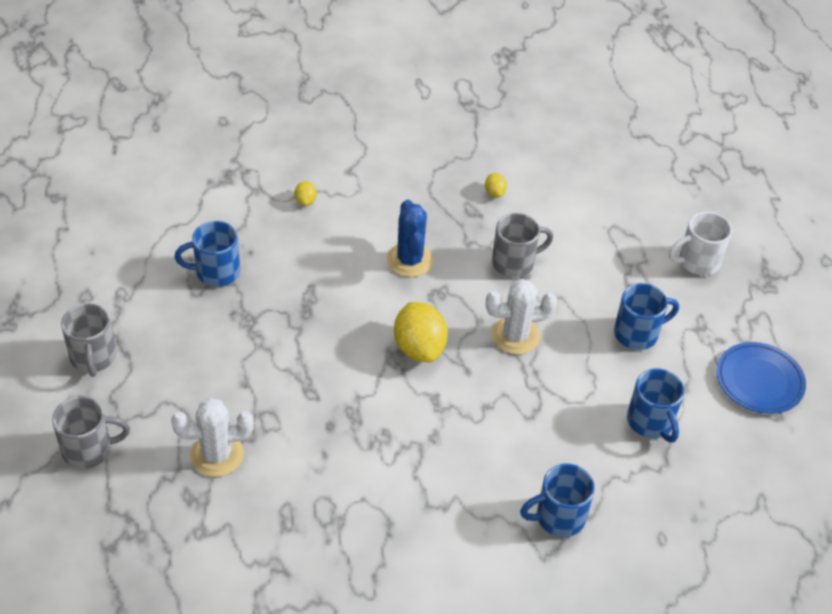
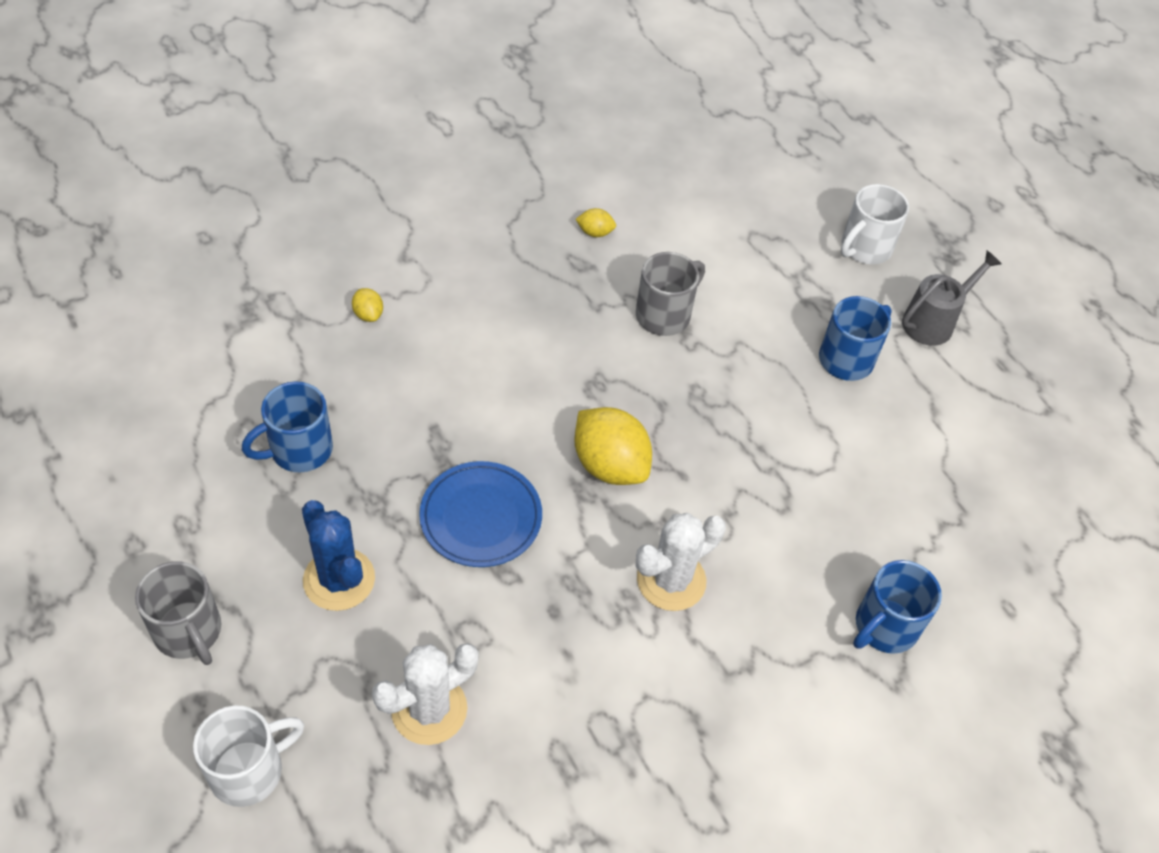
camera: 25 degrees left, 5 degrees up
grey mug [52,396,130,469] -> white mug [193,706,304,807]
blue cactus [387,200,434,277] -> blue cactus moved to [302,500,375,611]
yellow lemon [485,173,507,197] -> yellow lemon turned 45 degrees counterclockwise [576,208,616,237]
white cactus [486,279,557,354] -> white cactus moved to [636,513,726,611]
blue mug [627,369,684,443] -> none
blue plate [716,342,806,414] -> blue plate moved to [419,461,542,567]
none -> grey watering can [902,251,1002,346]

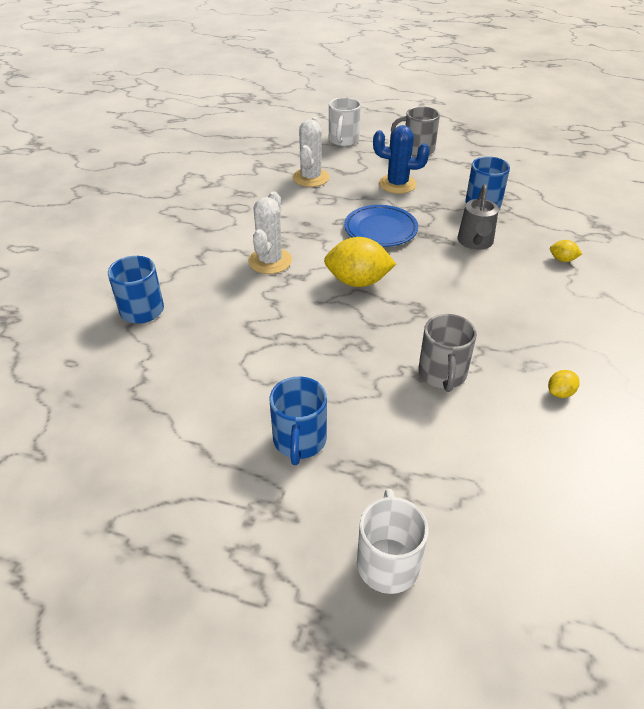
camera: 140 degrees right, 10 degrees down
grey watering can [902,251,1002,346] -> grey watering can moved to [457,184,499,250]

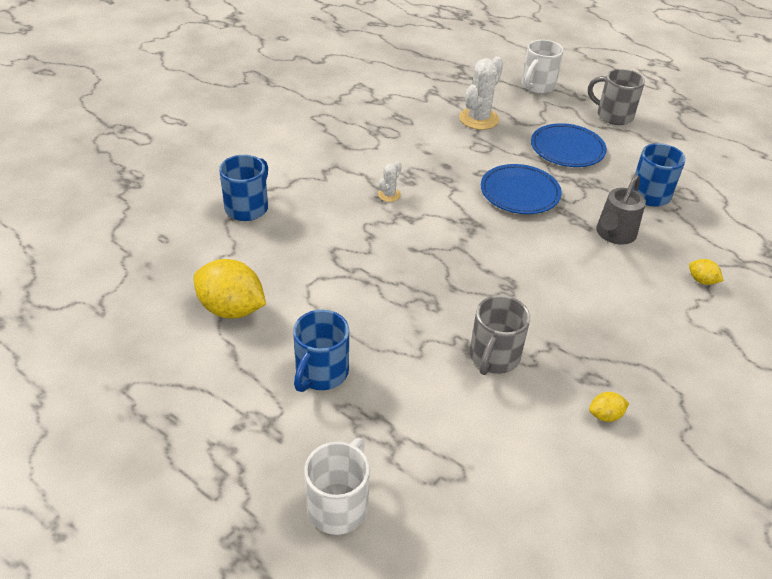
camera: 20 degrees right, 0 degrees up
white cactus [248,192,292,274] -> white cactus [378,161,402,202], size x0.50
yellow lemon [324,237,396,287] -> yellow lemon moved to [193,259,266,318]
blue cactus [373,125,430,194] -> blue plate [531,123,607,167]

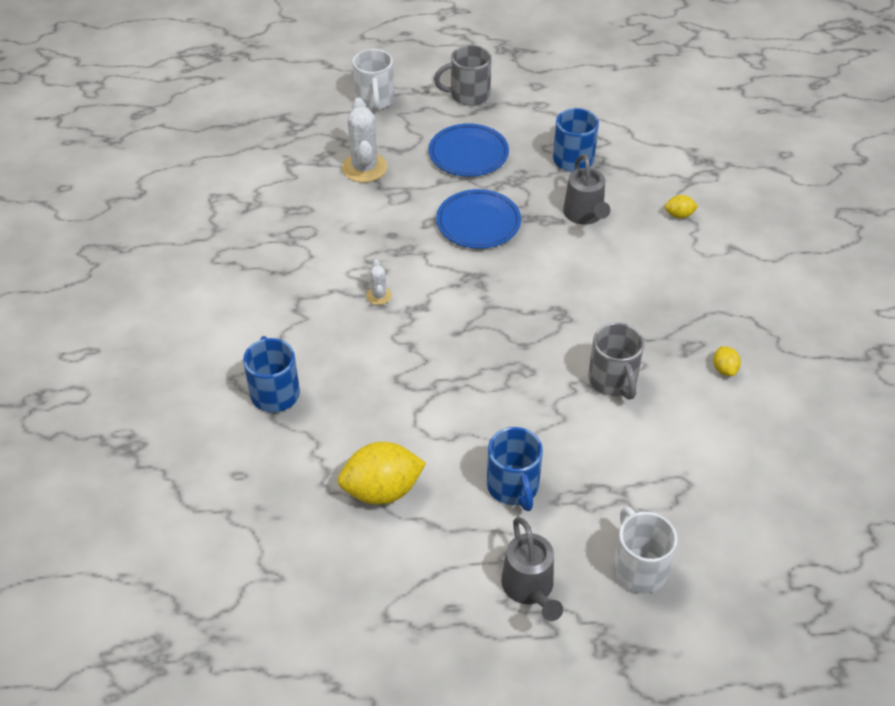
camera: 40 degrees left, 5 degrees up
yellow lemon [589,392,629,422] -> yellow lemon turned 45 degrees counterclockwise [713,346,741,376]
none -> grey watering can [501,517,563,621]

